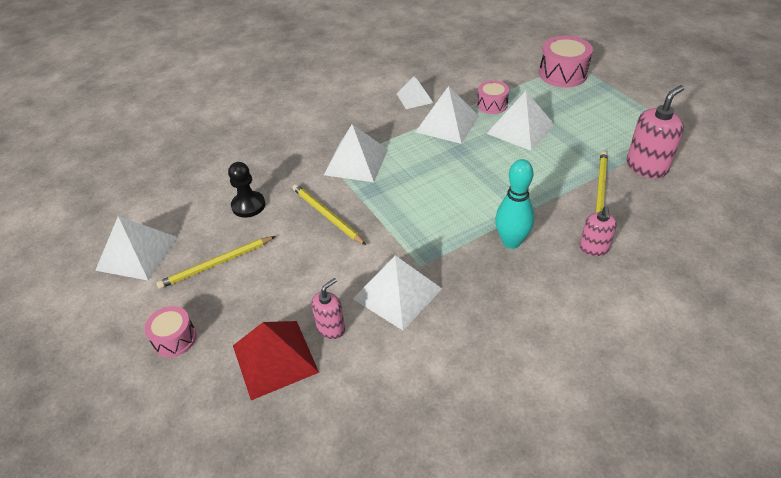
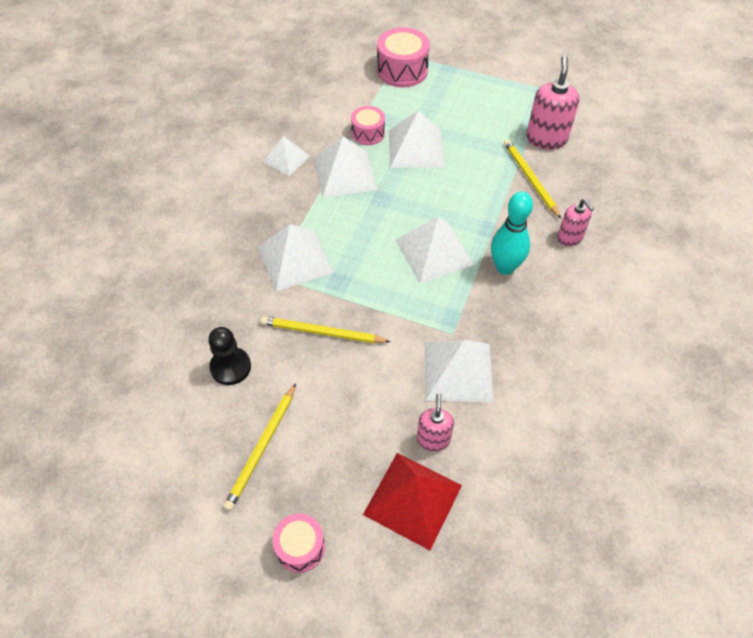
camera: 40 degrees left, 10 degrees up
white pyramid [95,216,177,281] -> white pyramid moved to [396,216,474,283]

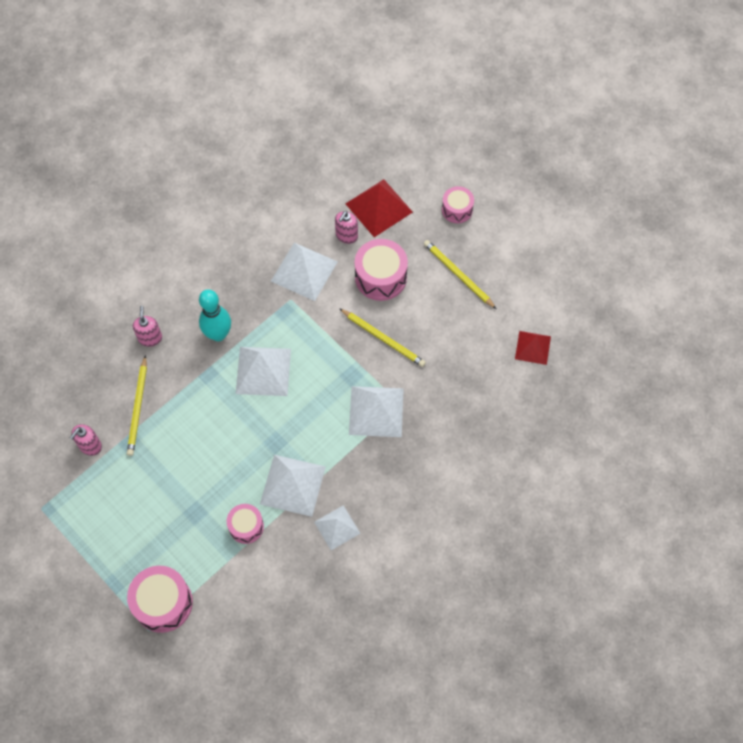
camera: 155 degrees left, 10 degrees up
black pawn [208,327,251,385] -> none
yellow pencil [223,383,296,511] -> yellow pencil turned 90 degrees counterclockwise [424,240,496,309]
white pyramid [389,110,444,168] -> none
pink soap dispenser [526,55,580,150] -> pink soap dispenser [70,424,102,456], size x0.61
none -> pink drum [355,239,408,301]
none -> red pyramid [515,331,551,365]

